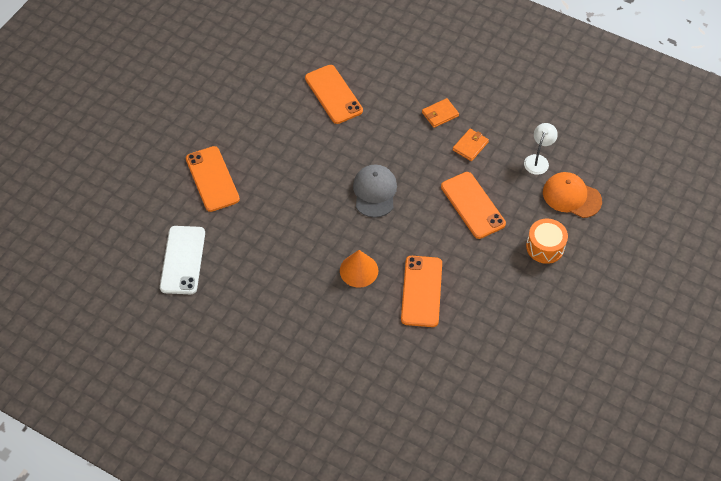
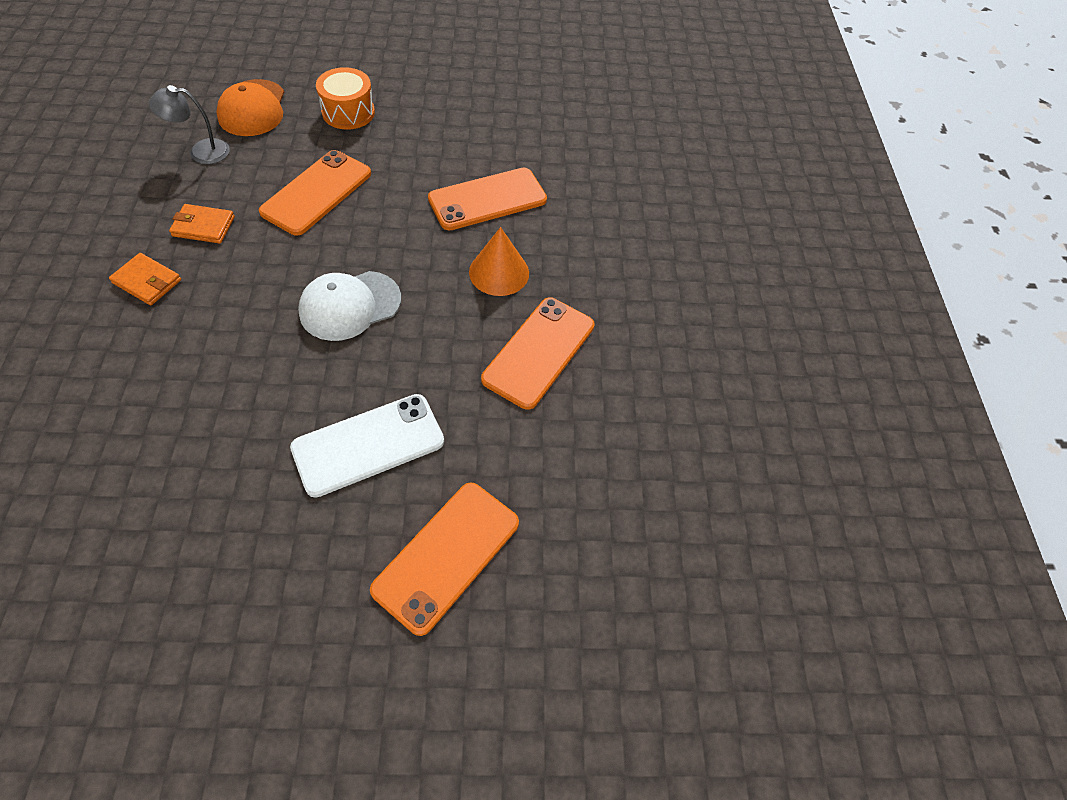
camera: 125 degrees left, 0 degrees up
white phone [160,226,205,294] -> white phone moved to [290,394,444,498]
orange phone [305,65,363,124] -> orange phone moved to [481,297,595,410]
grey cap [353,164,397,218] -> white cap [298,271,401,341]
white lamp [524,123,558,175] -> grey lamp [149,85,230,164]

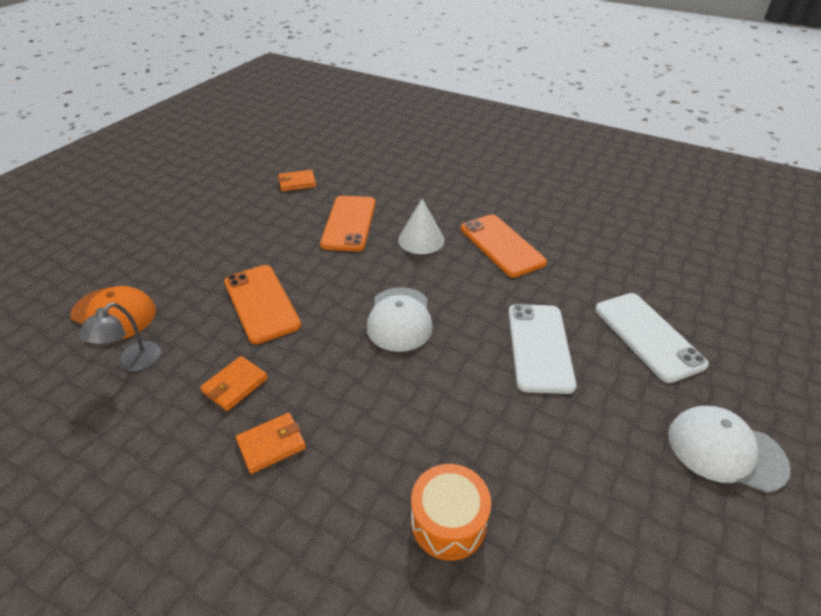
camera: 55 degrees left, 15 degrees down
orange drum [316,67,375,130] -> orange drum moved to [411,464,491,560]
orange phone [370,482,519,636] -> white phone [595,293,709,383]
orange cone [469,227,529,296] -> white cone [398,199,445,254]
none -> orange wallet [278,170,316,192]
none -> white cap [668,406,791,493]

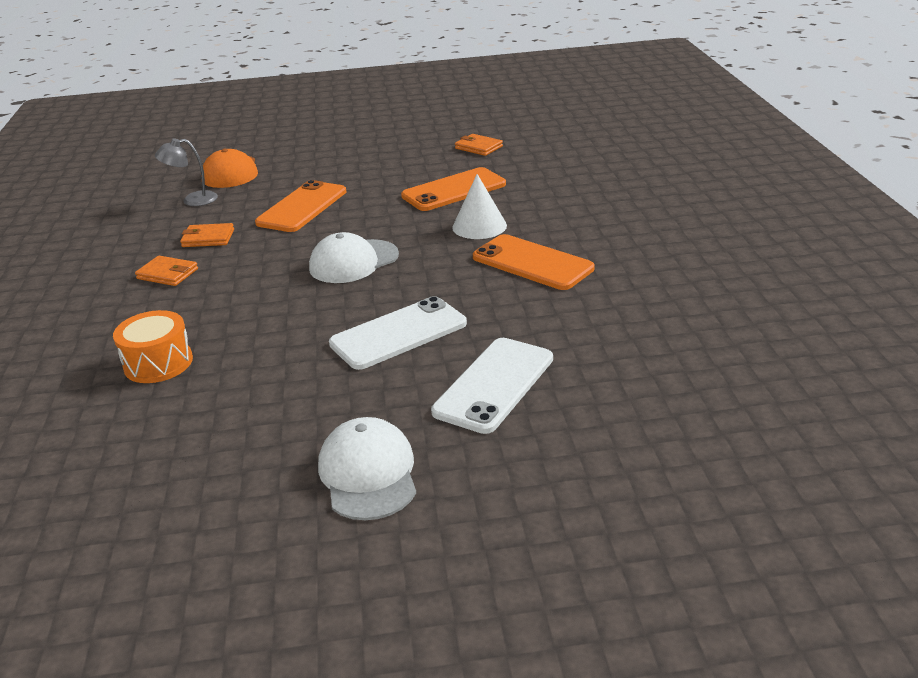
camera: 55 degrees right, 10 degrees down
orange phone [461,214,547,277] -> orange phone turned 75 degrees counterclockwise [473,234,595,290]

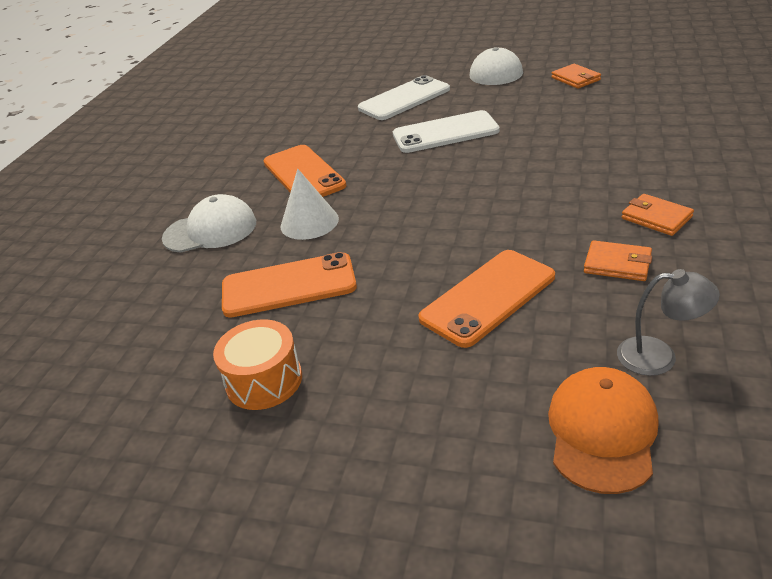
camera: 155 degrees left, 5 degrees up
orange drum [113,310,193,383] -> orange drum moved to [213,319,302,410]
white cap [309,232,399,283] -> white cap moved to [162,194,256,253]
orange wallet [455,134,503,156] -> orange wallet moved to [551,64,601,89]

